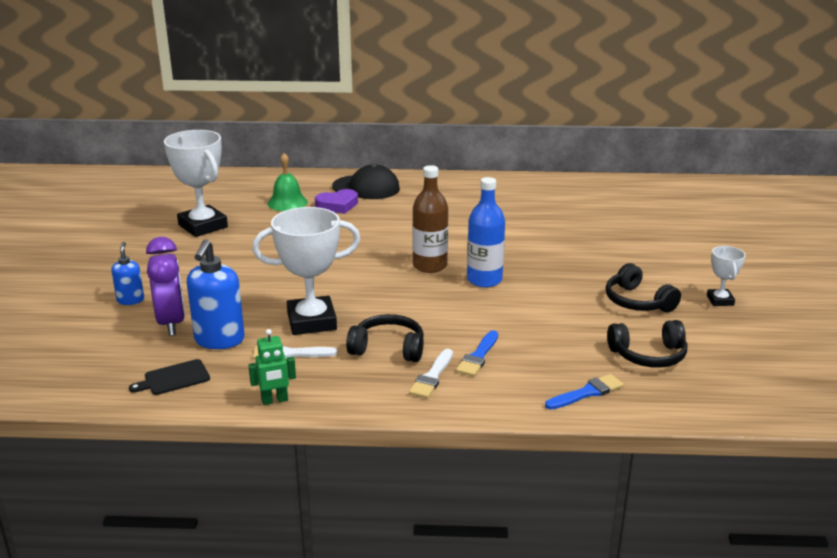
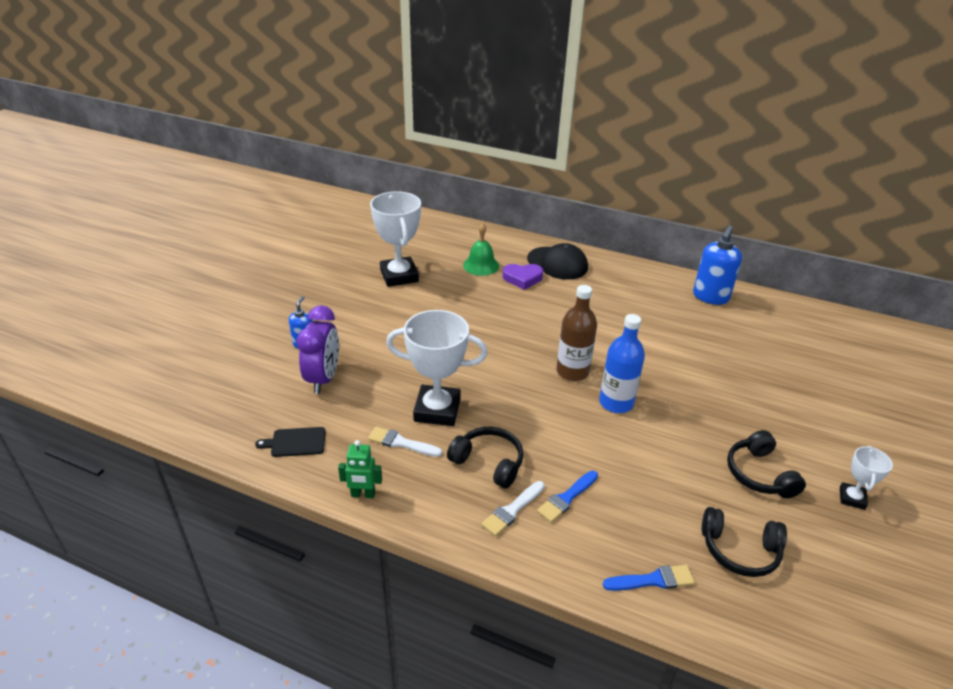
camera: 20 degrees right, 10 degrees up
blue soap dispenser [187,239,245,349] -> blue soap dispenser moved to [693,225,742,305]

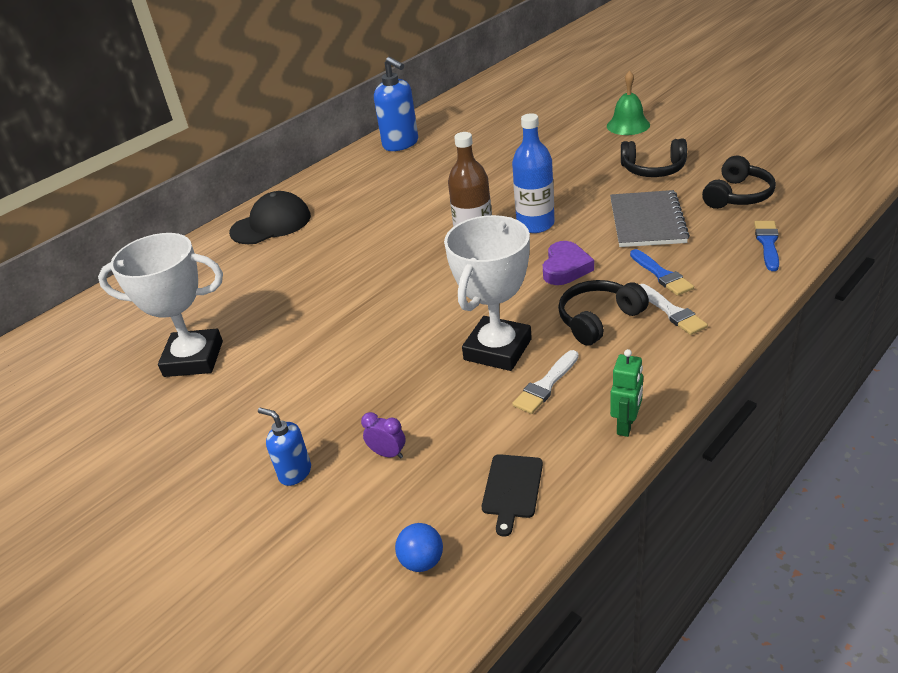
camera: 65 degrees left, 0 degrees up
purple clock [297,305,339,394] -> purple clock [361,412,406,458], size x0.45
green bell [463,223,499,276] -> green bell moved to [607,71,650,135]
purple heart [502,264,543,290] -> purple heart moved to [543,241,594,285]
white trophy [840,446,893,510] -> none
none -> blue ball [395,523,443,572]
none -> grey notebook [610,190,690,247]

